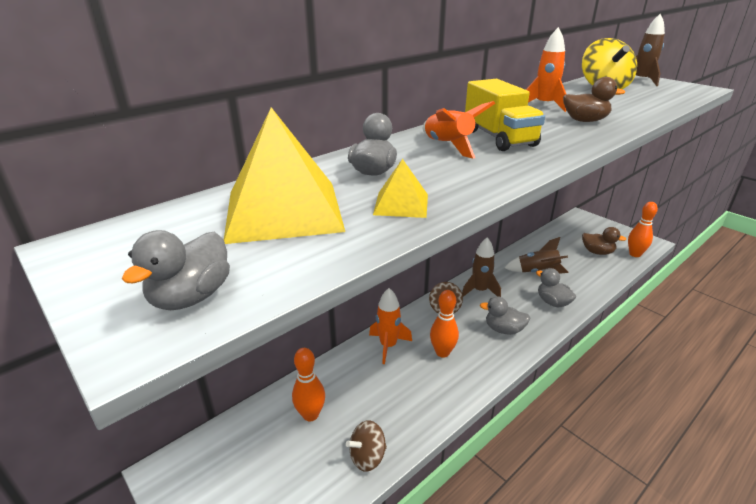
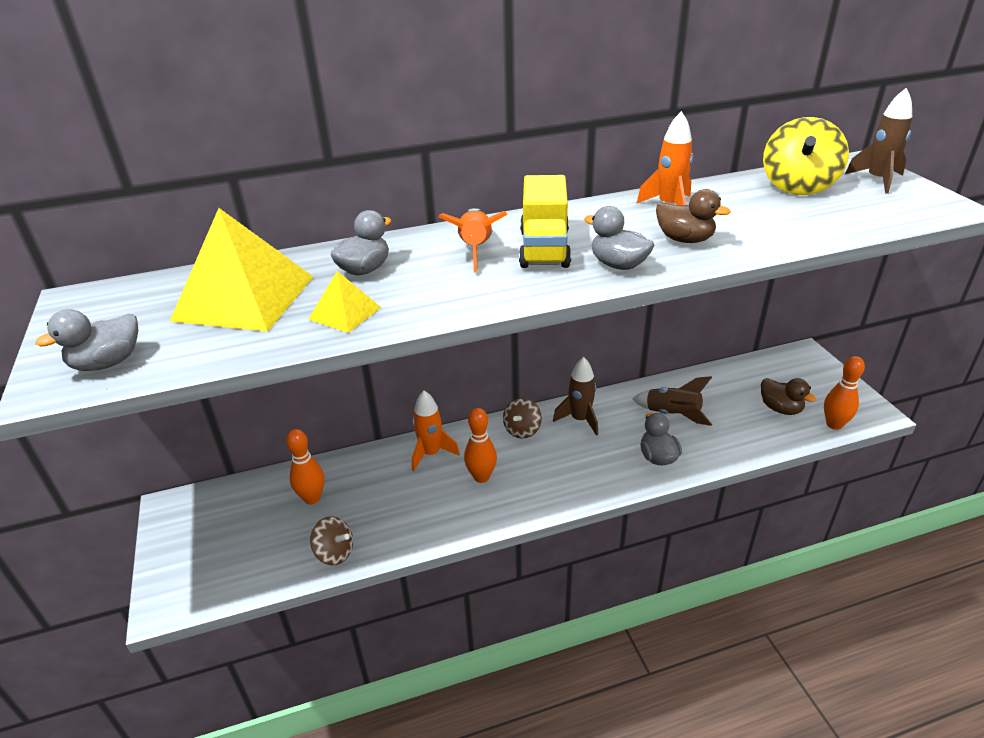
camera: 25 degrees right, 5 degrees up
brown spinning top [346,420,387,472] -> brown spinning top turned 150 degrees counterclockwise [310,516,353,565]
grey duck [480,296,530,335] -> grey duck moved to [584,206,654,270]

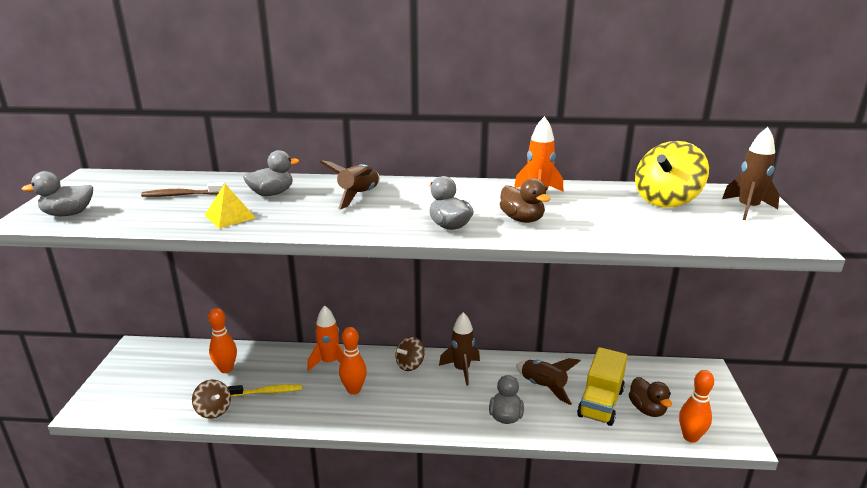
camera: 20 degrees right, 10 degrees down
yellow pyramid [170,208,313,332] -> brown toothbrush [141,183,224,197]
orange rocket [439,208,507,272] -> brown rocket [320,160,380,210]
yellow truck [519,175,571,268] -> yellow truck moved to [577,347,627,426]
none -> yellow toothbrush [228,384,302,397]

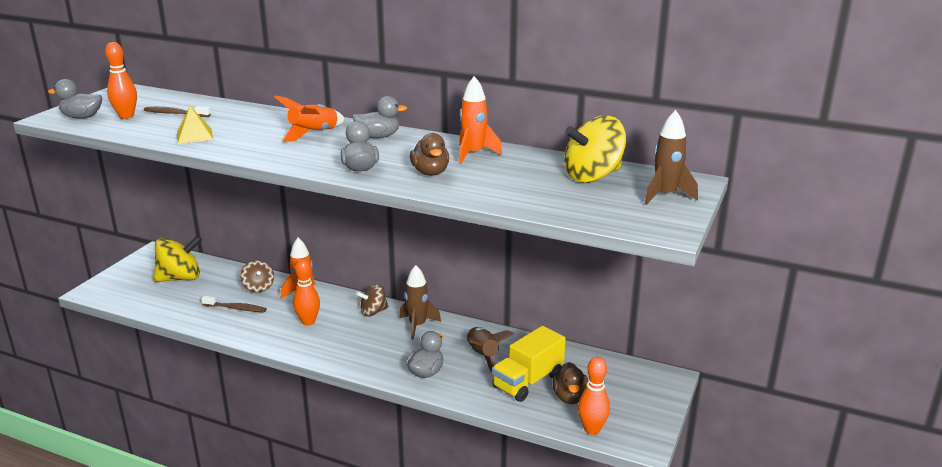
camera: 20 degrees right, 0 degrees up
brown spinning top [192,379,231,419] -> brown spinning top moved to [240,260,274,293]
orange bowling pin [208,308,237,373] -> orange bowling pin moved to [105,42,137,119]
yellow toothbrush [228,384,302,397] -> brown toothbrush [201,296,267,312]
grey duck [243,150,299,196] -> grey duck moved to [352,96,407,138]
brown rocket [320,160,380,210] -> orange rocket [275,95,345,142]
none -> yellow spinning top [154,236,202,282]

